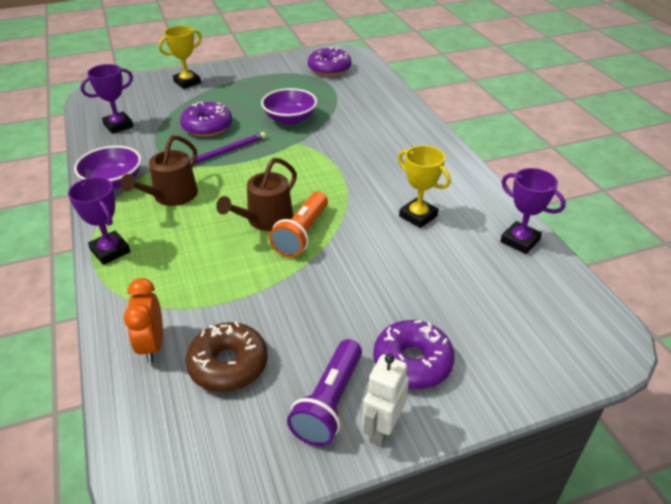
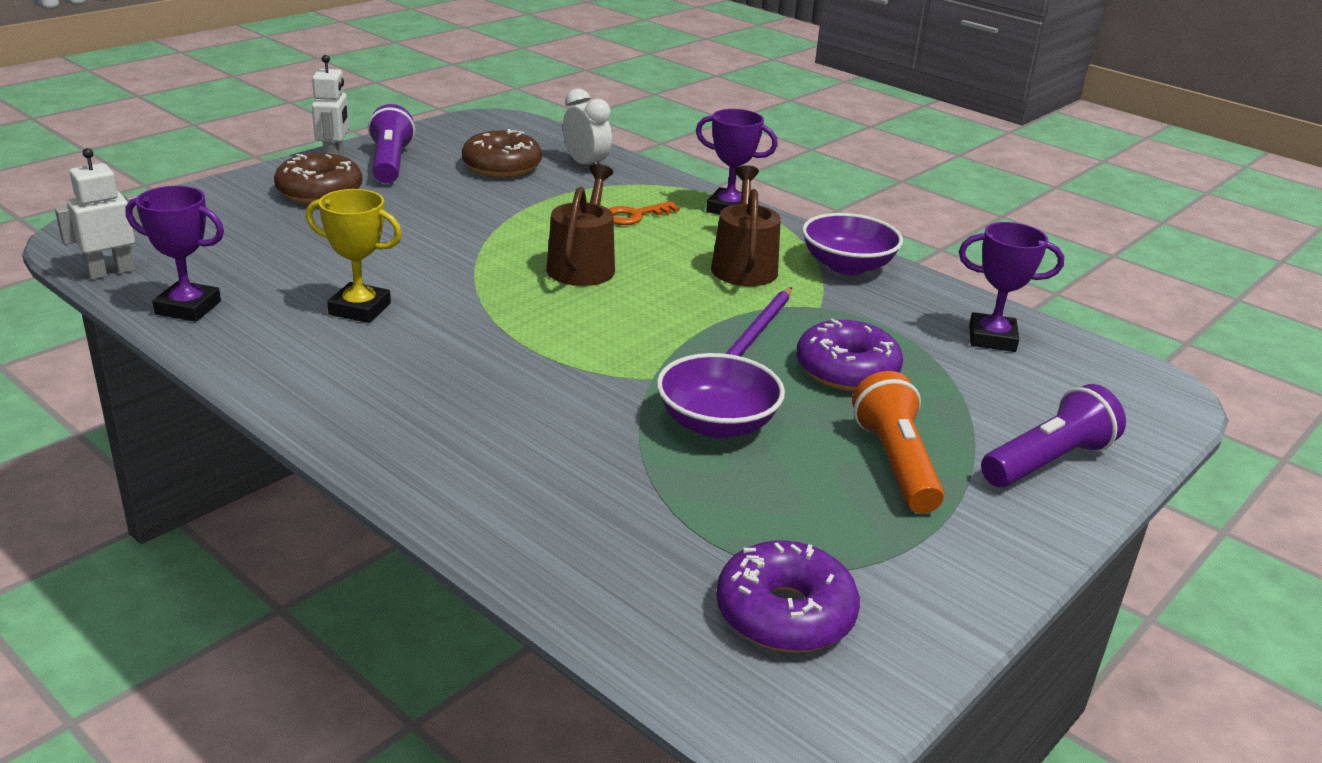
camera: 150 degrees right, 10 degrees down
purple trophy [80,64,134,134] -> purple trophy turned 75 degrees clockwise [959,222,1064,352]
orange clock [124,278,163,363] -> white clock [563,88,612,165]
yellow trophy [158,26,202,89] -> purple flashlight [981,384,1126,487]
orange flashlight [269,191,328,257] -> orange flashlight moved to [852,371,944,513]
purple donut [373,320,455,389] -> brown donut [274,153,363,204]
none -> white robot [55,148,143,280]
none -> orange key [609,201,680,225]

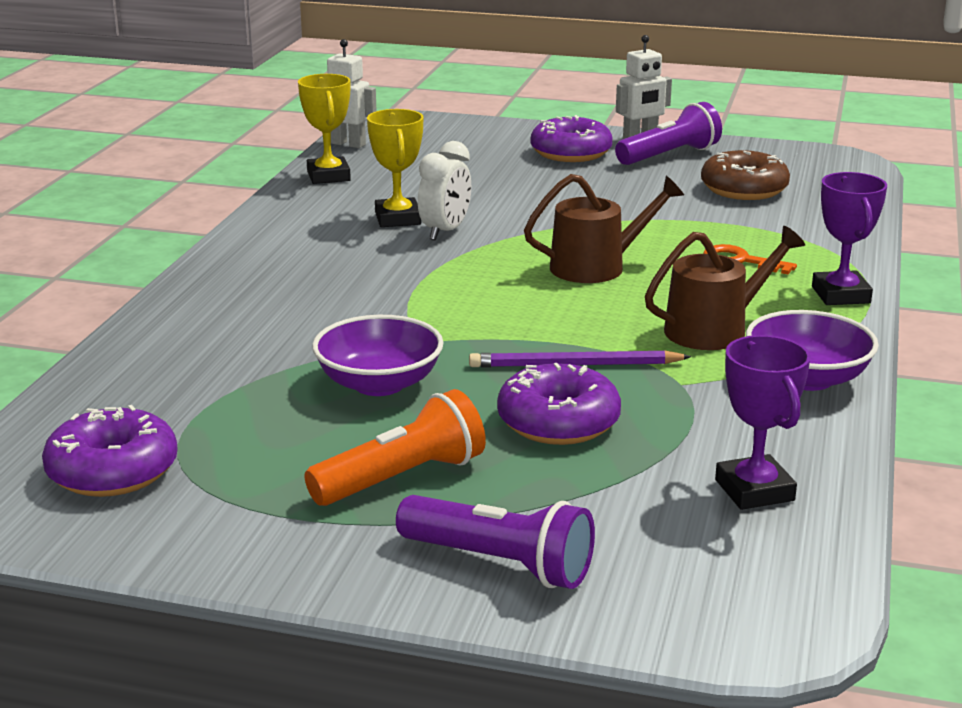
camera: 65 degrees right, 5 degrees down
purple trophy [126,186,224,322] -> yellow trophy [298,74,351,184]
brown donut [274,153,363,204] -> purple donut [531,115,612,162]
white clock [563,88,612,165] -> white clock moved to [418,141,471,240]

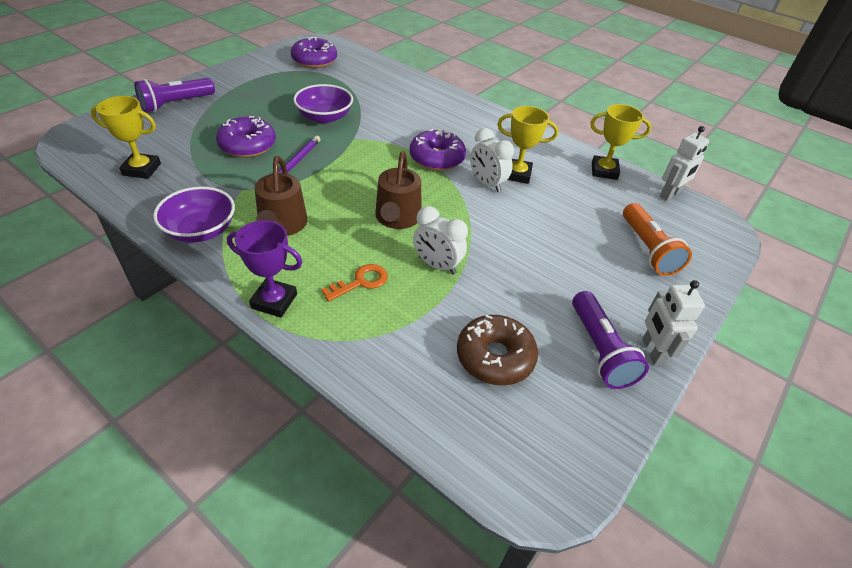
camera: 110 degrees right, 20 degrees up
orange flashlight [305,389,486,506] -> orange flashlight moved to [623,203,692,276]
purple donut [531,115,612,162] -> purple donut moved to [409,128,466,171]
purple trophy [715,335,811,510] -> yellow trophy [91,96,161,179]
none -> white clock [413,206,468,275]

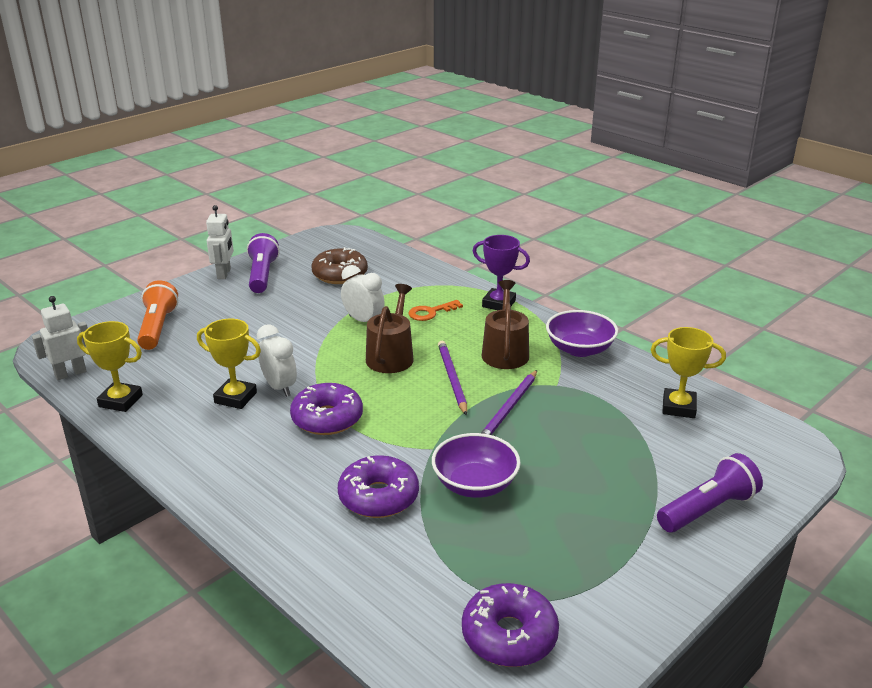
camera: 170 degrees left, 15 degrees down
purple donut [216,116,276,158] -> purple donut moved to [338,455,419,518]
none -> purple pencil [438,341,467,416]

